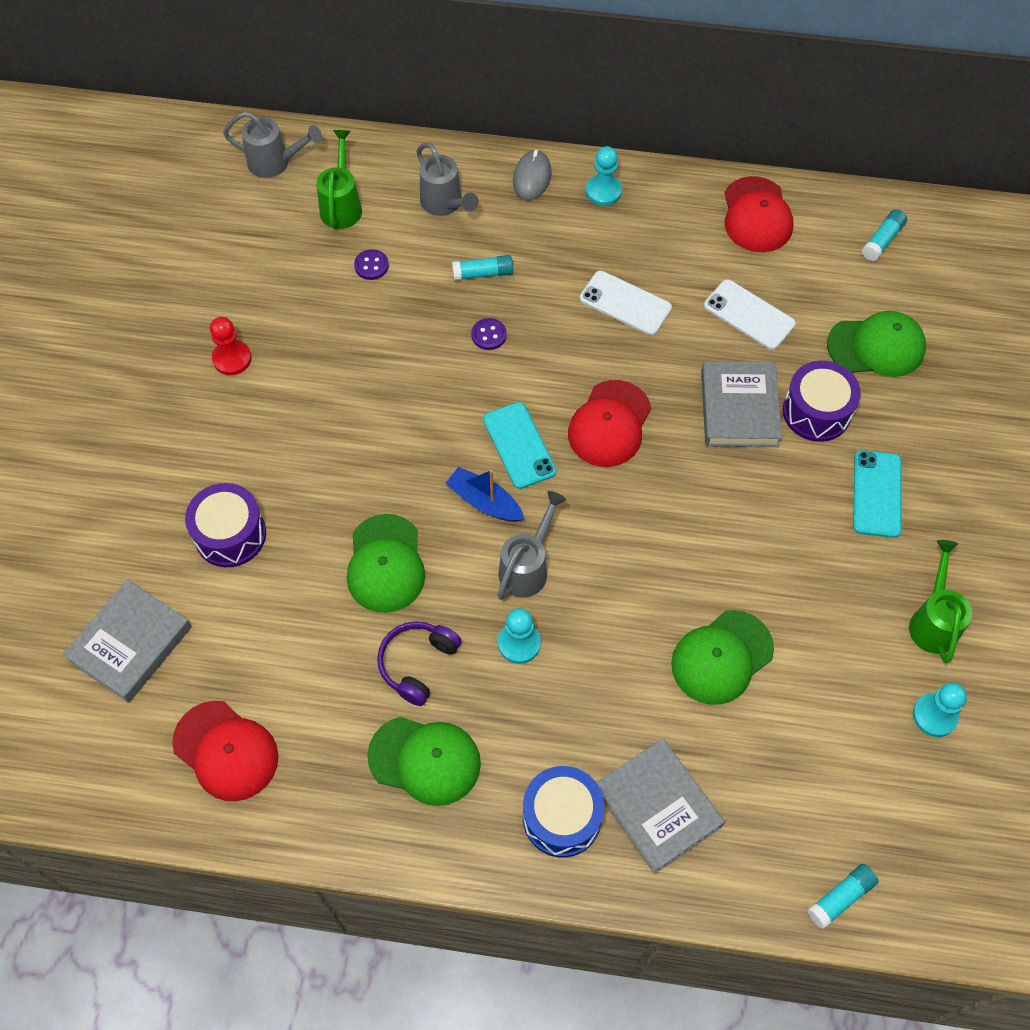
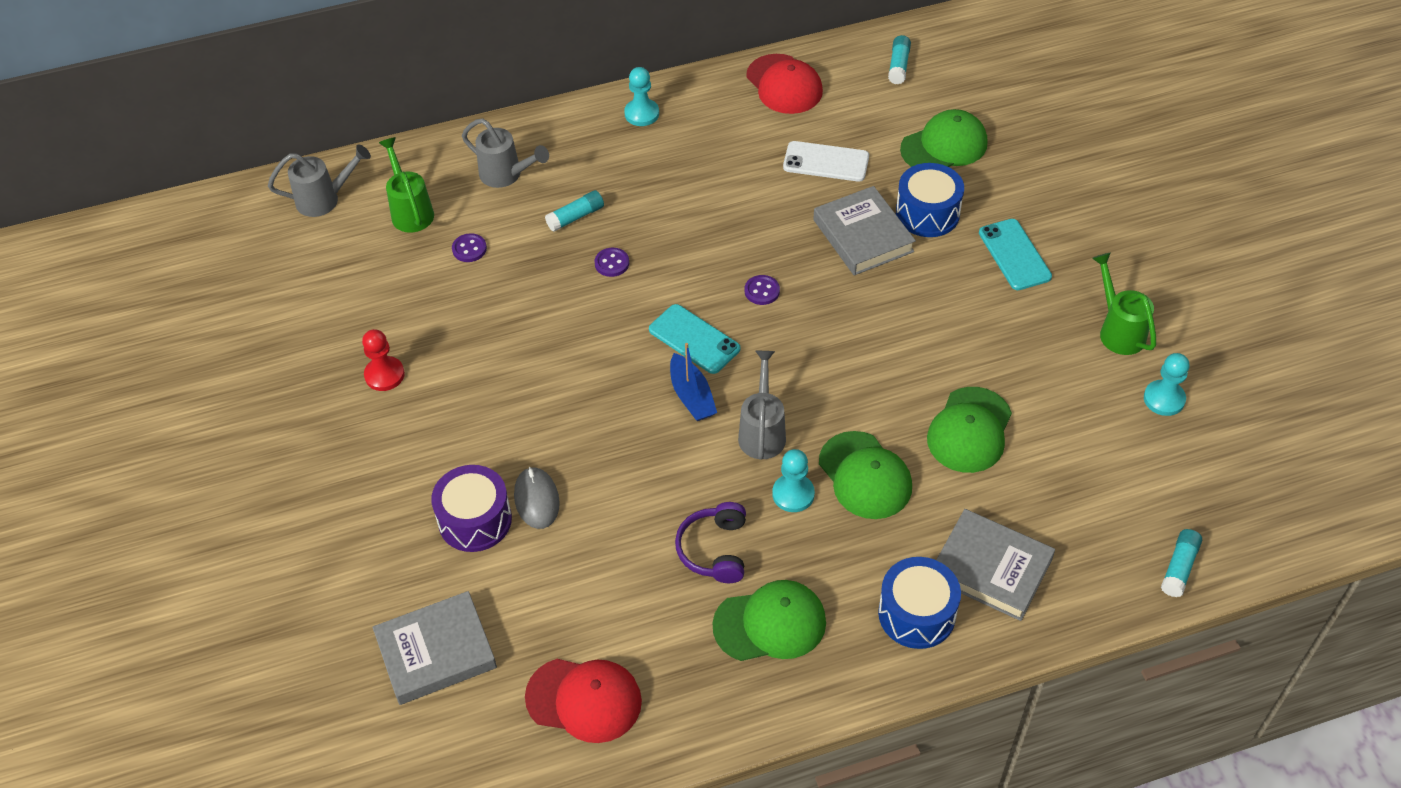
camera: 25 degrees left, 10 degrees down
grey book [63,580,192,703] -> grey book turned 60 degrees clockwise [373,591,497,705]
green cap [347,514,425,613] -> green cap moved to [819,431,912,519]
blue boat [445,467,524,522] -> blue boat turned 120 degrees counterclockwise [670,343,717,421]
grey mouse [513,150,552,200] -> grey mouse moved to [514,467,560,529]
red cap [568,380,651,467] -> purple button [745,275,780,305]
white phone [580,271,672,335] -> none
purple drum [783,361,861,442] -> blue drum [896,163,964,237]

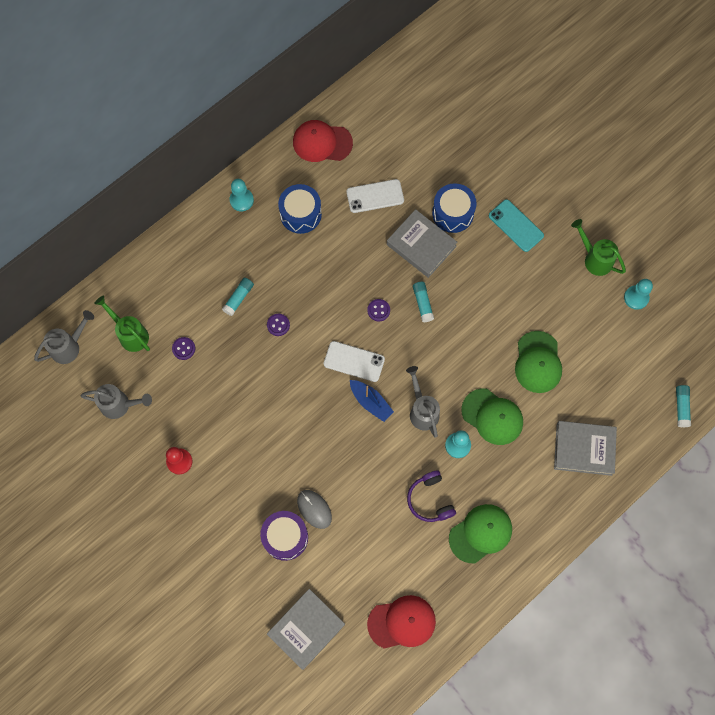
camera: 25 degrees left, 20 degrees up
grey watering can [462,118,549,188] -> grey watering can moved to [81,384,152,419]
turquoise phone [649,304,740,374] -> white phone [324,341,385,382]
red cap [746,54,823,114] -> red cap turned 150 degrees clockwise [293,120,353,162]
blue drum [878,557,961,649] -> blue drum moved to [278,184,322,234]
turquoise glue stick [888,35,911,84] -> turquoise glue stick moved to [413,282,434,322]
green cap [900,109,987,167] -> none

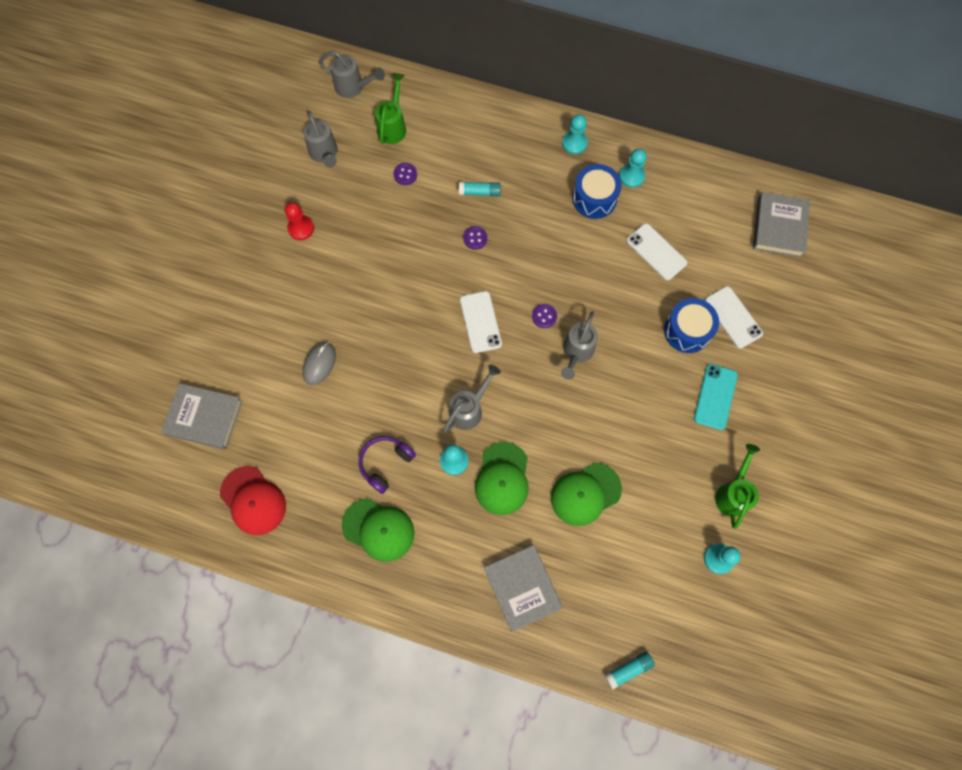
camera: 60 degrees right, 0 degrees up
purple drum [260,511,308,561] -> none
red cap [293,120,353,162] -> none
blue boat [350,380,394,422] -> none
grey book [387,209,458,278] -> grey book moved to [753,192,810,258]
turquoise glue stick [413,282,434,322] -> grey watering can [561,311,598,380]
none -> turquoise pawn [619,149,647,188]
none -> white phone [705,286,763,348]

